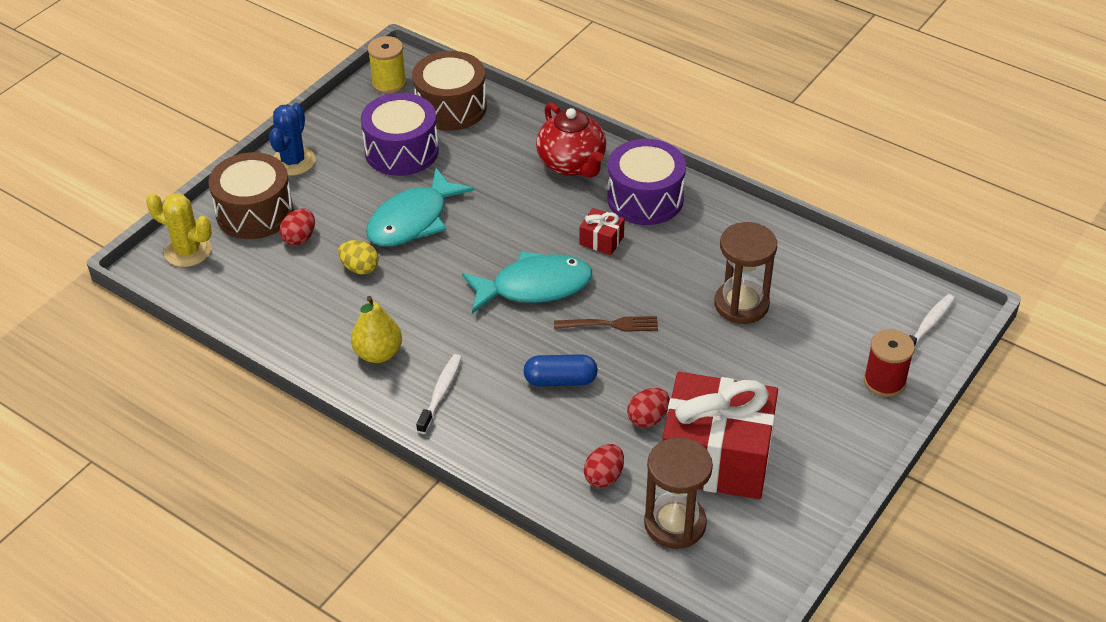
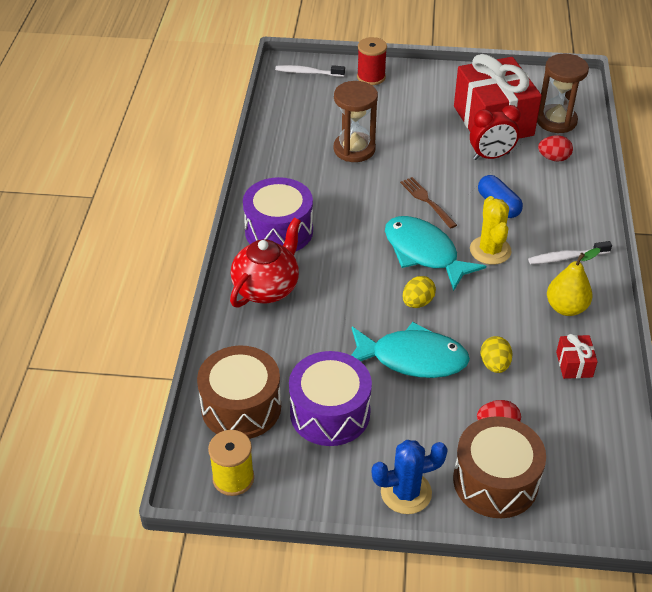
camera: 120 degrees left, 0 degrees up
yellow cactus [146,193,212,267] -> yellow cactus moved to [470,196,512,265]
red gift [579,208,625,255] -> red gift moved to [556,334,598,379]
red egg [627,388,670,428] -> red clock [470,105,521,160]
none -> yellow egg [402,276,436,308]

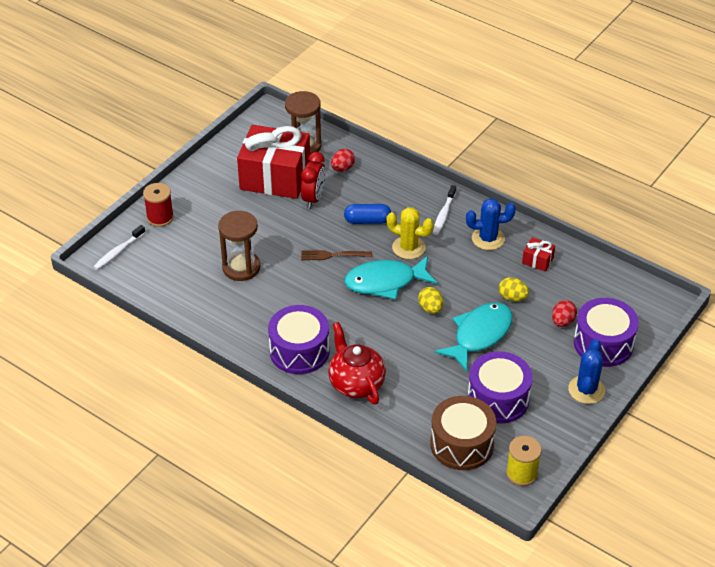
camera: 60 degrees left, 0 degrees up
brown drum [453,416,546,518] -> purple drum [574,298,639,367]
yellow pear [547,248,600,316] -> blue cactus [466,198,516,250]

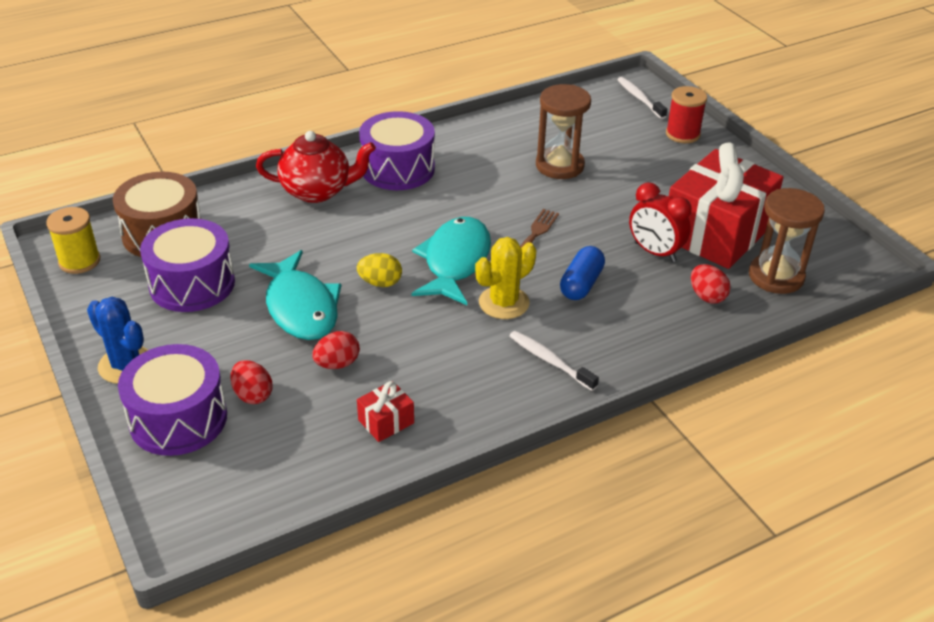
camera: 115 degrees right, 5 degrees down
blue cactus [466,198,516,250] -> none
yellow egg [499,277,529,301] -> red egg [312,331,360,369]

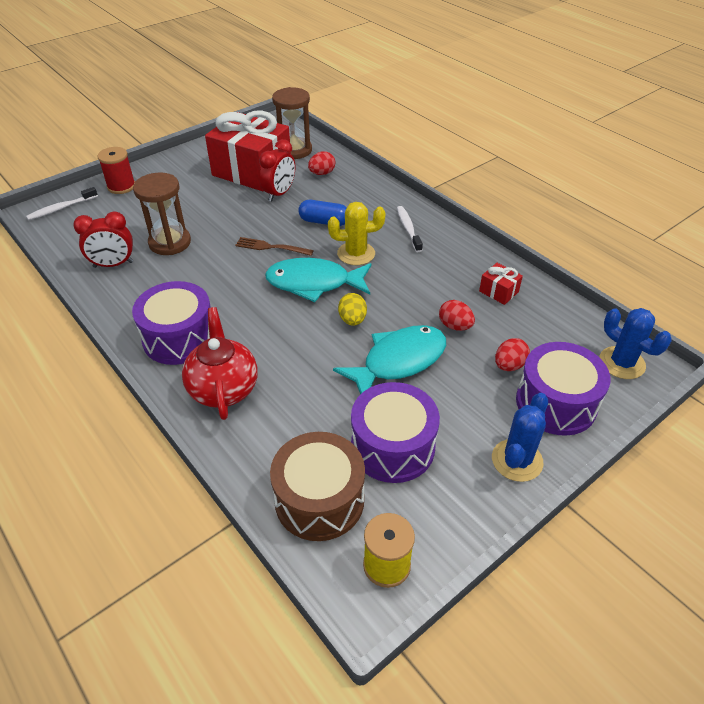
camera: 100 degrees left, 5 degrees up
yellow cactus [475,237,536,319] -> yellow cactus turned 45 degrees counterclockwise [328,202,385,265]
white toothbrush [509,331,599,391] -> white toothbrush turned 135 degrees clockwise [397,206,423,252]
none -> red clock [73,211,133,268]
none -> blue cactus [600,308,672,379]

